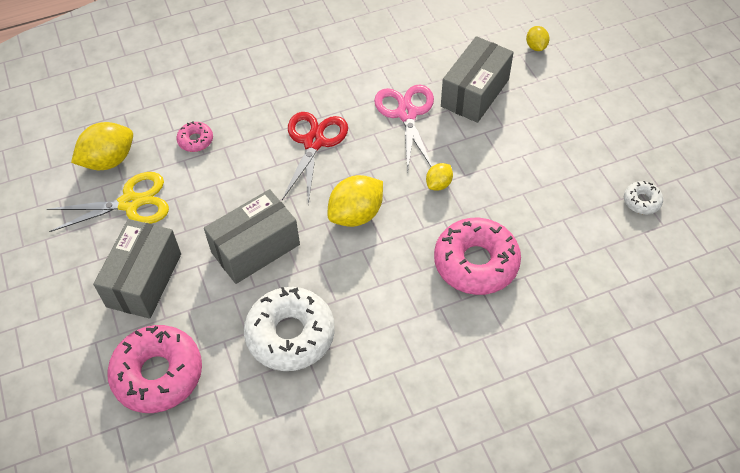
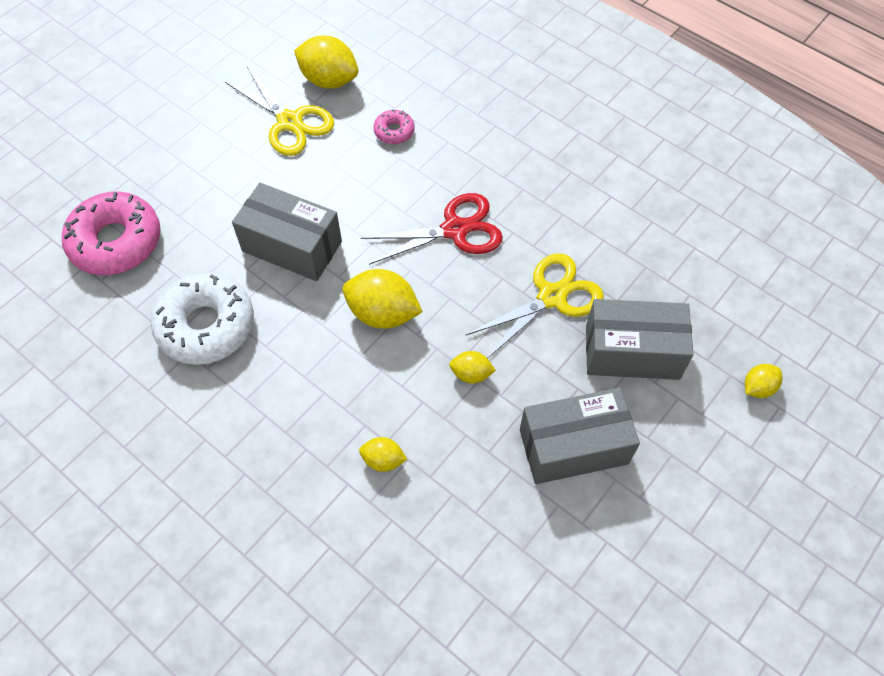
camera: 60 degrees right, 5 degrees up
grey box [93,219,181,319] -> grey box moved to [520,388,640,484]
pink scissors [374,85,434,173] -> yellow scissors [465,254,604,359]
pink donut [434,218,521,295] -> yellow lemon [359,437,407,472]
white donut [624,181,663,214] -> none

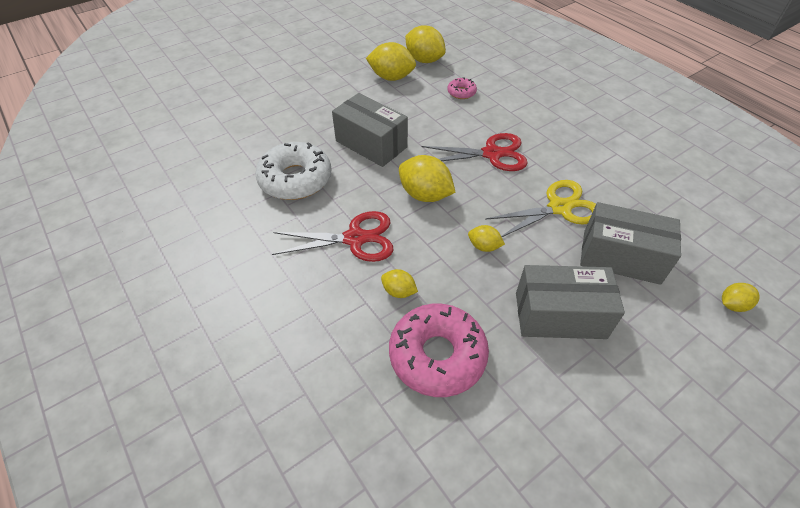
camera: 15 degrees right, 10 degrees down
pink donut [62,192,161,275] -> pink donut moved to [389,304,489,397]
yellow scissors [225,67,334,156] -> yellow lemon [366,42,416,81]
none -> red scissors [272,211,393,262]

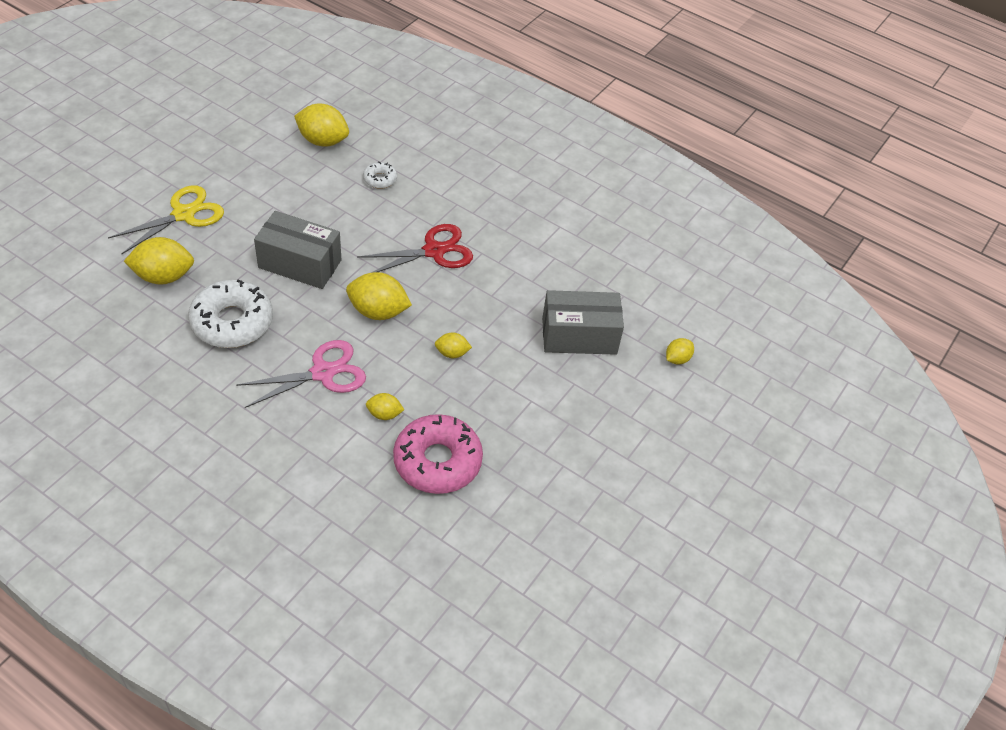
camera: 25 degrees left, 0 degrees up
red scissors [272,211,393,262] -> pink scissors [236,340,366,408]
yellow lemon [366,42,416,81] -> yellow lemon moved to [124,237,194,285]
pink donut [447,77,477,99] -> white donut [363,162,397,189]
yellow scissors [485,180,596,237] -> yellow scissors moved to [108,185,224,254]
grey box [516,265,625,339] -> none

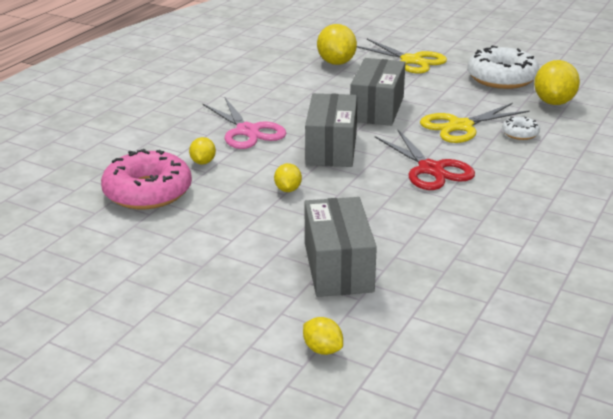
camera: 90 degrees right, 20 degrees down
white donut [188,279,273,348] -> white donut moved to [467,46,539,89]
yellow lemon [346,272,412,320] -> grey box [305,93,357,167]
none -> yellow scissors [420,103,530,143]

